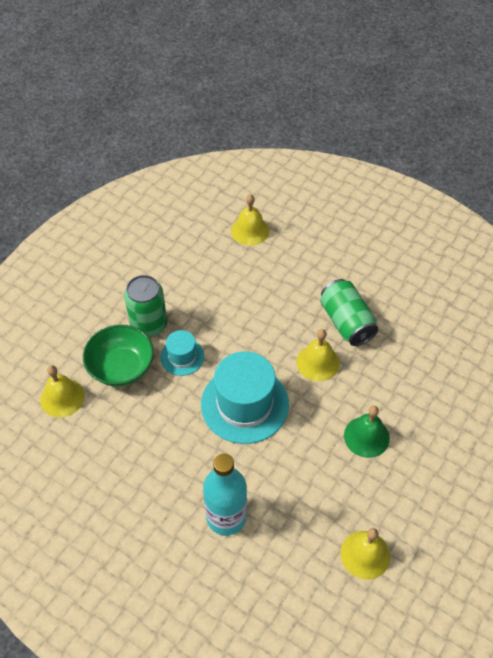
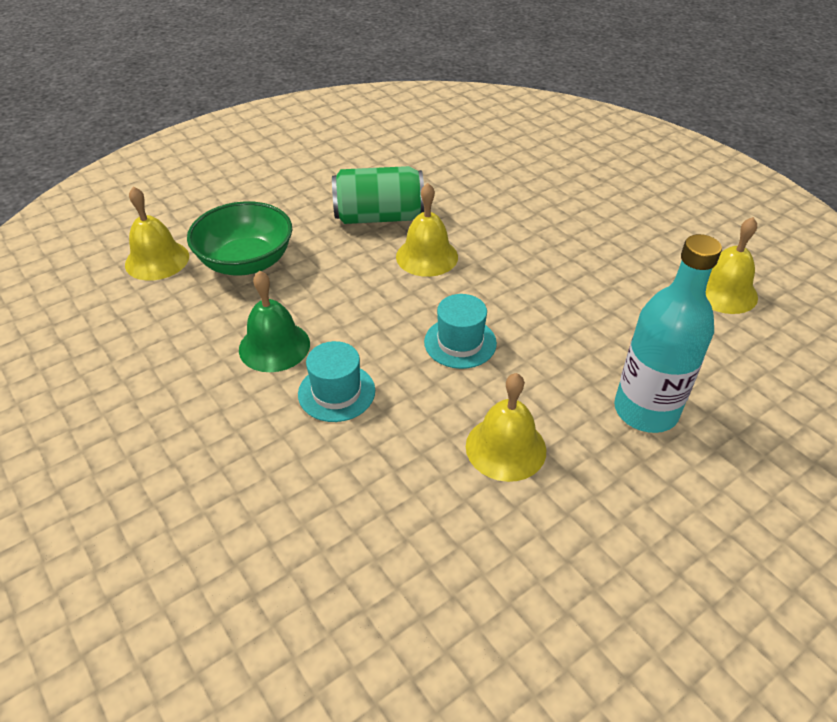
camera: 70 degrees left, 10 degrees down
yellow bell [40,365,85,417] -> yellow bell moved to [466,373,546,482]
green bowl [83,325,154,387] -> green bowl moved to [187,201,292,276]
green can [124,275,167,337] -> none
turquoise hat [201,351,289,444] -> turquoise hat [424,294,497,369], size x0.52
green bell [344,406,390,458] -> green bell moved to [239,271,310,372]

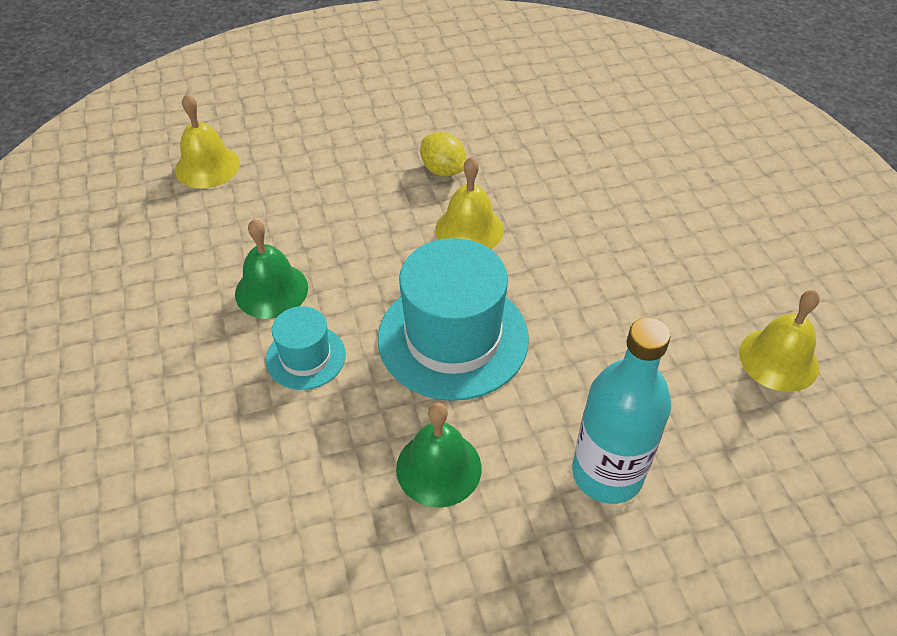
camera: 20 degrees right, 5 degrees up
green bowl [187,201,292,276] -> none
green can [332,166,424,224] -> yellow lemon [420,132,466,177]
turquoise hat [424,294,497,369] -> turquoise hat [378,238,529,401], size x1.93
yellow bell [466,373,546,482] -> green bell [396,403,482,507]

